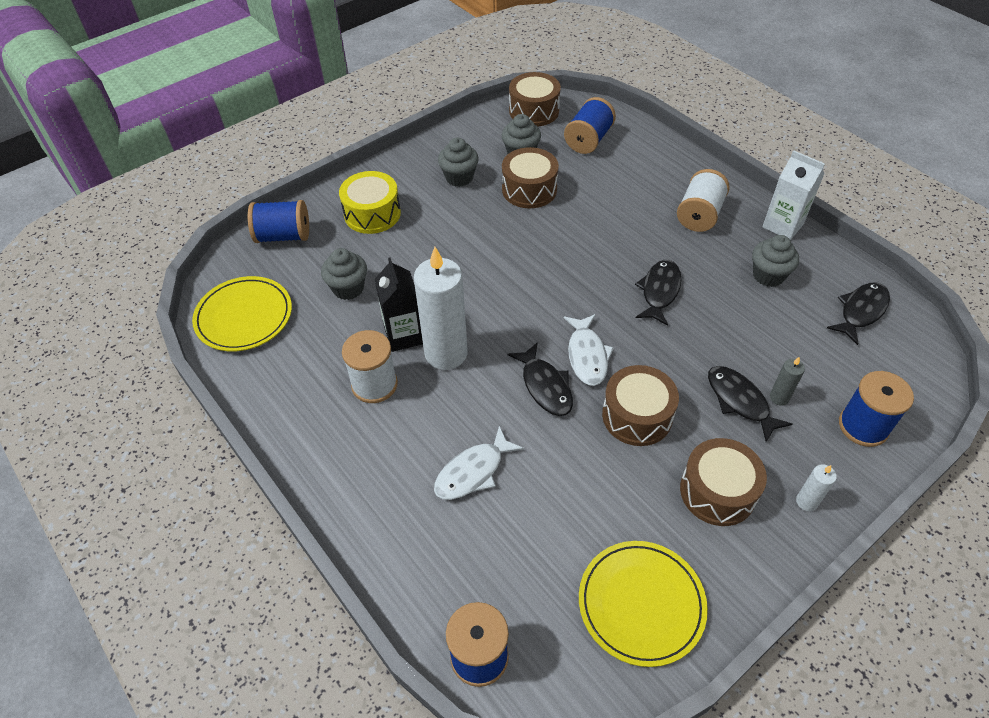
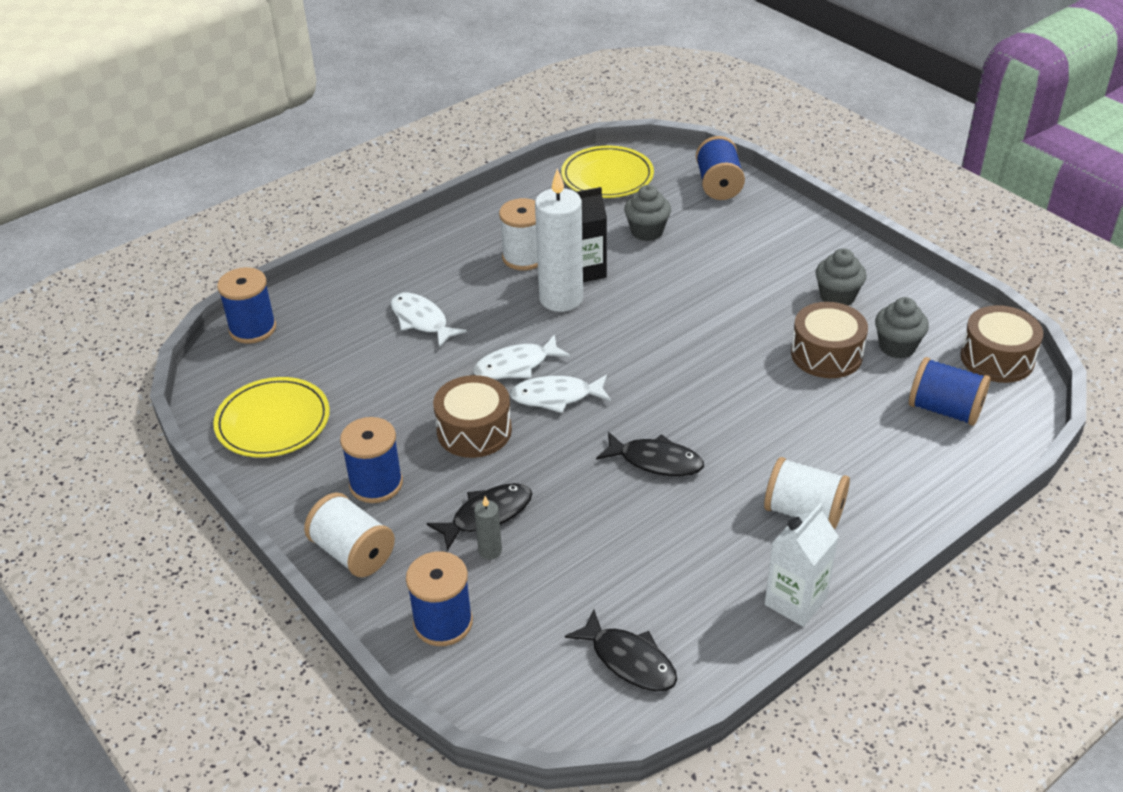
camera: 90 degrees right, 10 degrees down
yellow drum [339,171,401,234] -> none
black fish [508,342,573,416] -> white fish [473,334,570,380]
brown drum [680,438,767,526] -> blue spool [340,417,403,503]
grey cupcake [752,235,799,287] -> none
white candle [796,464,837,511] -> white spool [304,492,395,577]

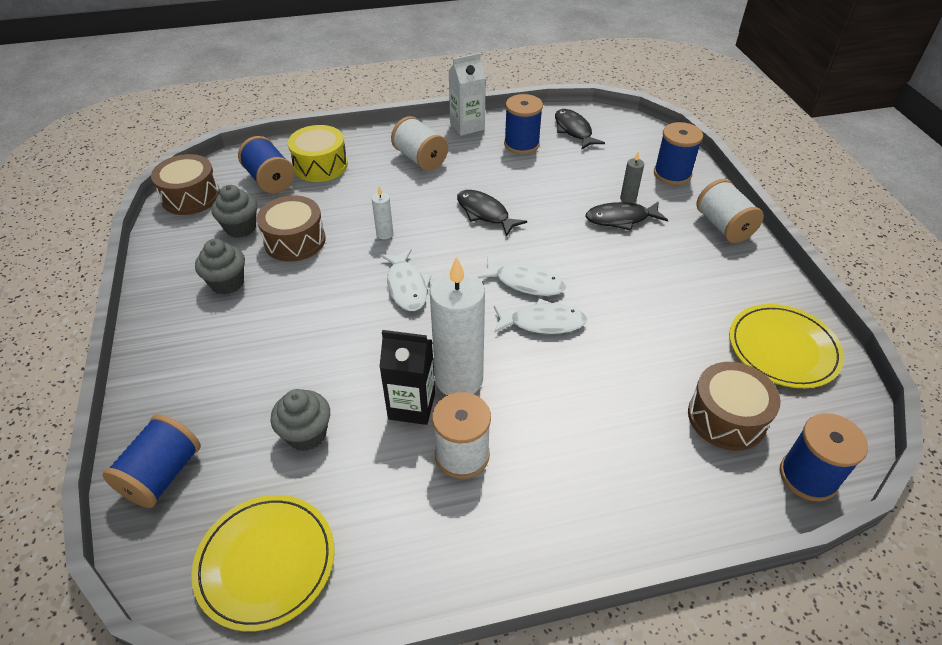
camera: 155 degrees left, 5 degrees up
blue spool [340,417,403,503] -> blue spool moved to [504,94,543,154]
white fish [390,293,467,348] -> white fish moved to [380,249,431,311]
brown drum [433,375,512,458] -> brown drum moved to [688,362,781,451]
none -> yellow drum [288,125,348,182]
none -> white candle [372,186,393,240]

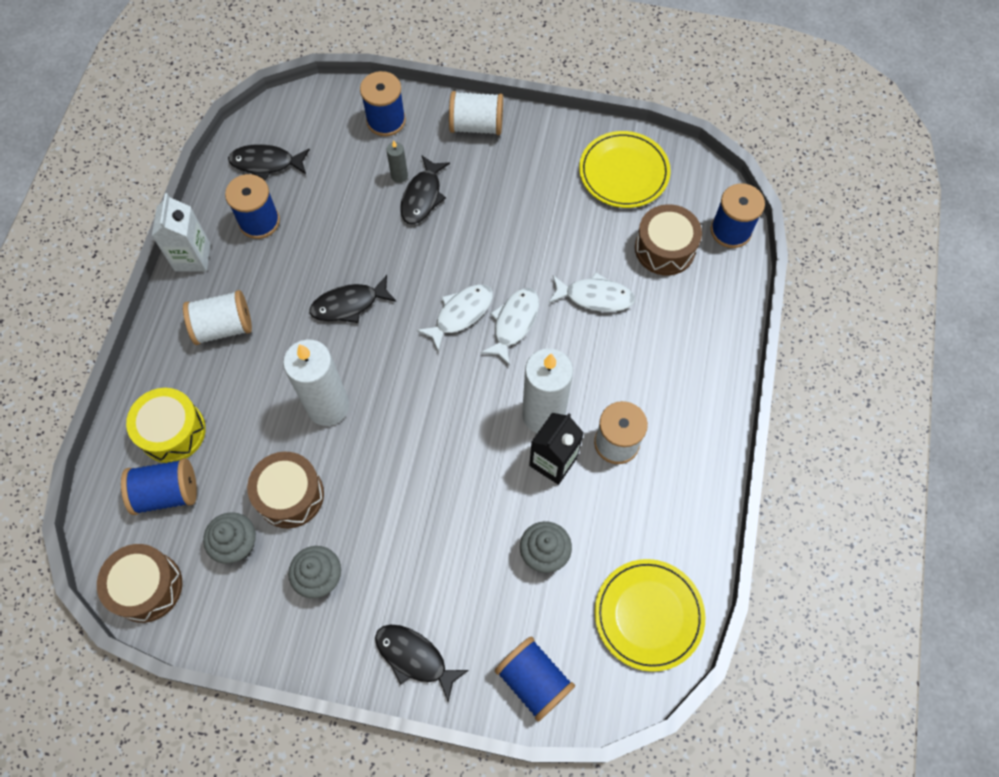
camera: 65 degrees left, 20 degrees up
white candle [372,186,393,240] -> white candle [283,340,349,426], size x2.31
white fish [380,249,431,311] -> white fish moved to [549,272,635,312]
none -> black fish [375,624,469,702]

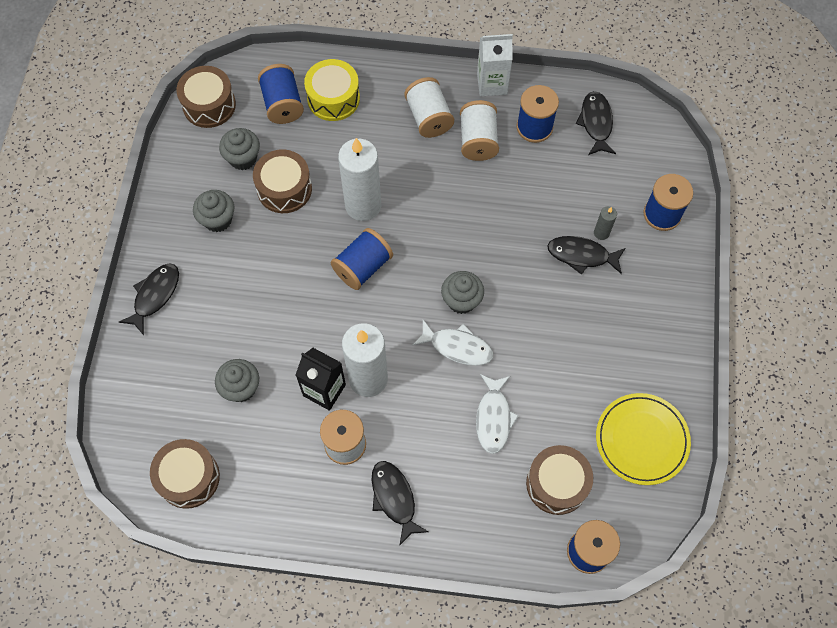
camera: 85 degrees right, 0 degrees up
black fish [310,275,396,323] -> black fish moved to [372,461,428,546]
white fish [417,285,493,352] -> grey cupcake [441,271,484,314]
white spool [449,91,503,135] -> white spool moved to [460,100,499,161]
blue spool [495,637,575,722] -> blue spool moved to [331,228,393,290]
yellow plate [595,559,705,672] -> brown drum [150,439,220,509]

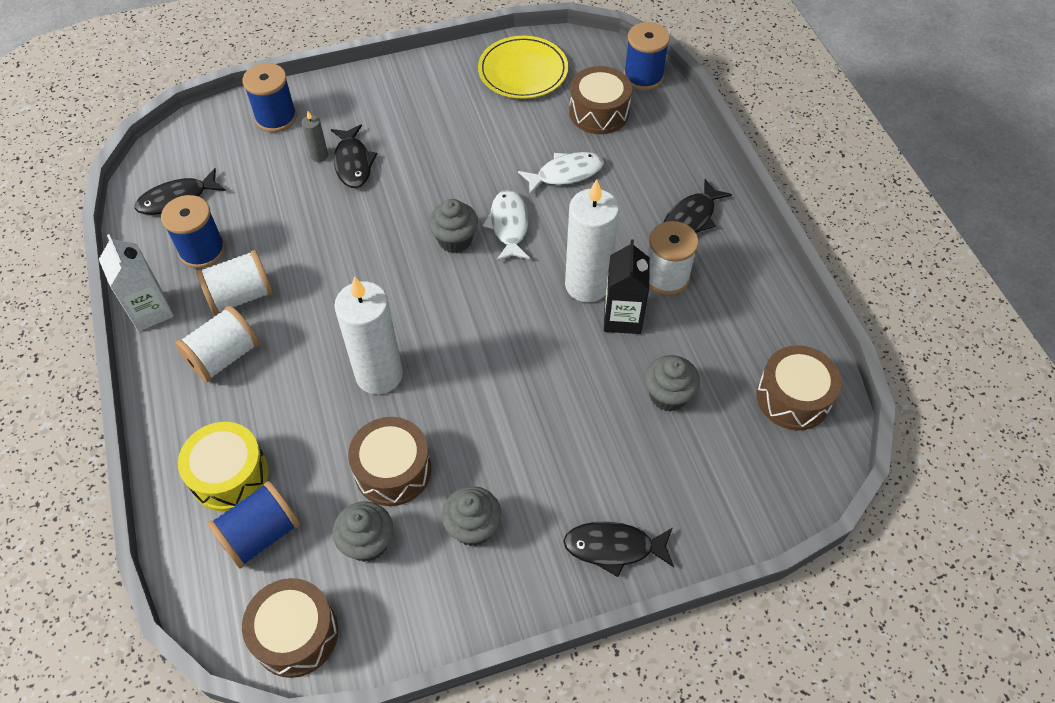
camera: 115 degrees left, 10 degrees down
blue spool [331,228,393,290] -> none

